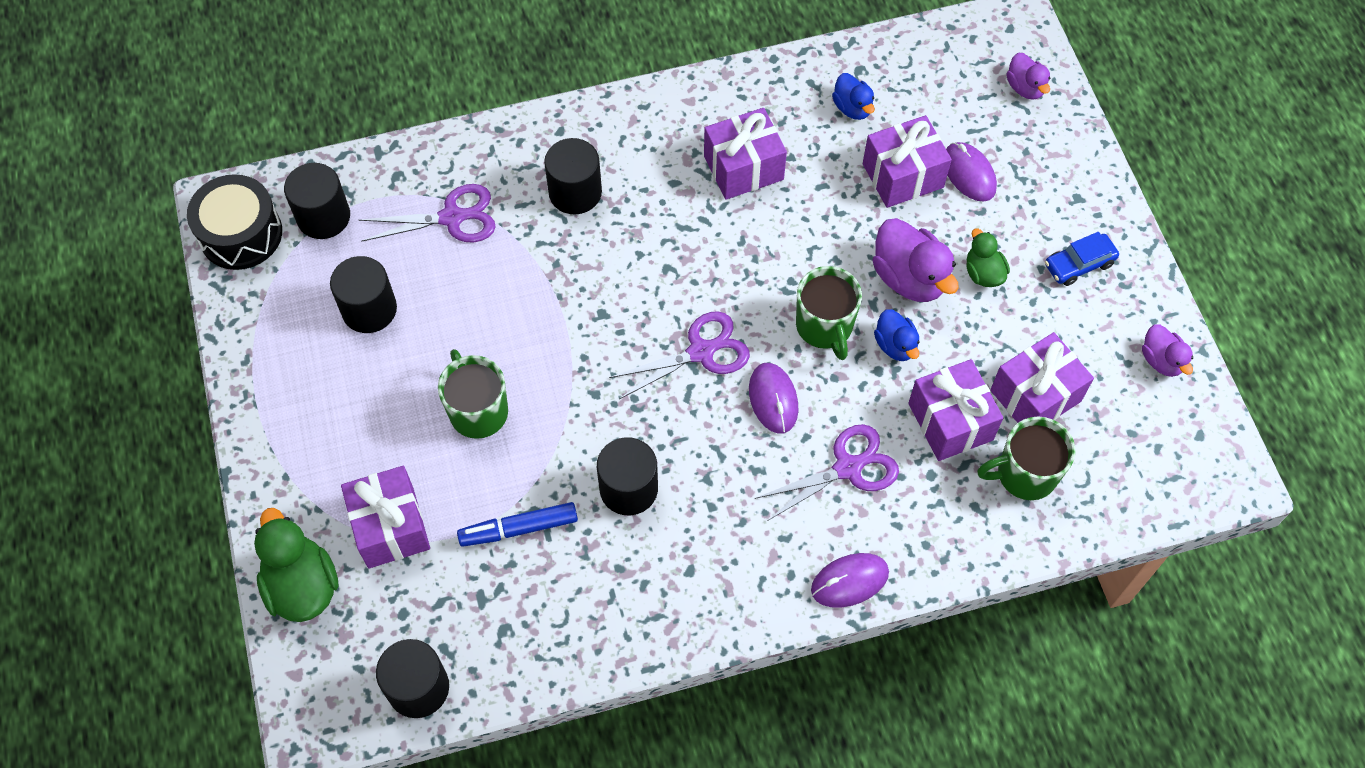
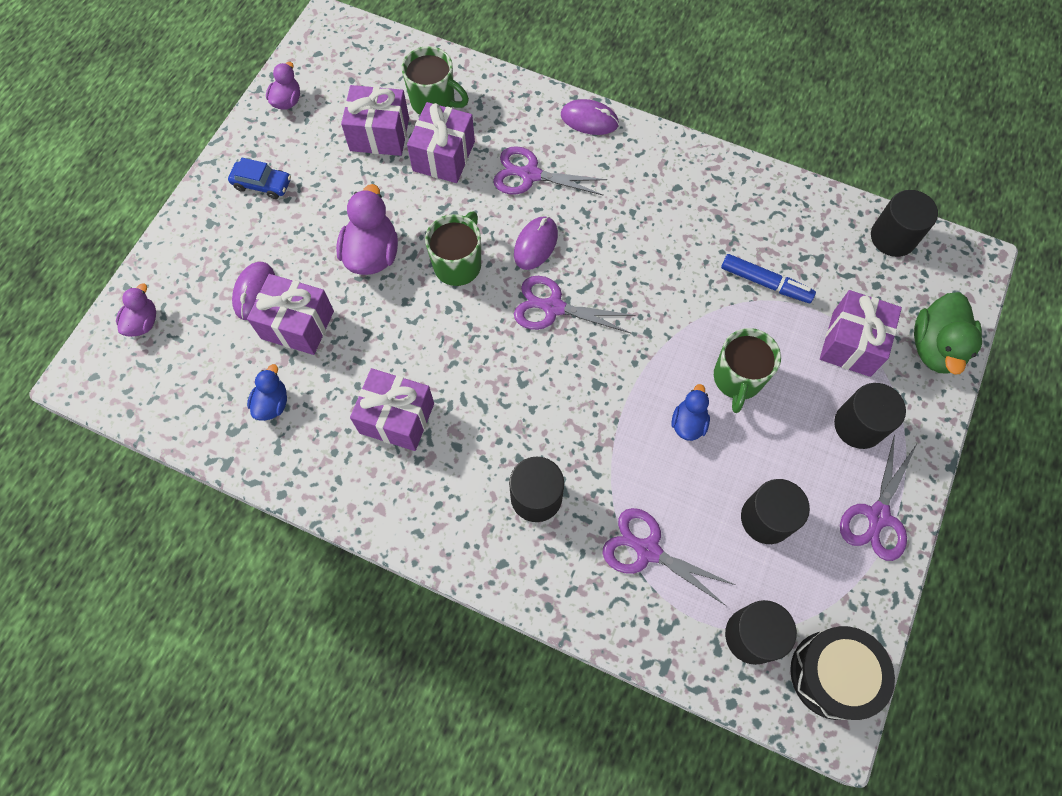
camera: 140 degrees left, 5 degrees up
black cylinder [597,437,658,515] -> black cylinder moved to [834,383,906,449]
blue duck [874,309,920,361] -> blue duck moved to [671,384,710,441]
green duck [966,229,1010,287] -> none
none -> purple scissors [840,435,917,561]

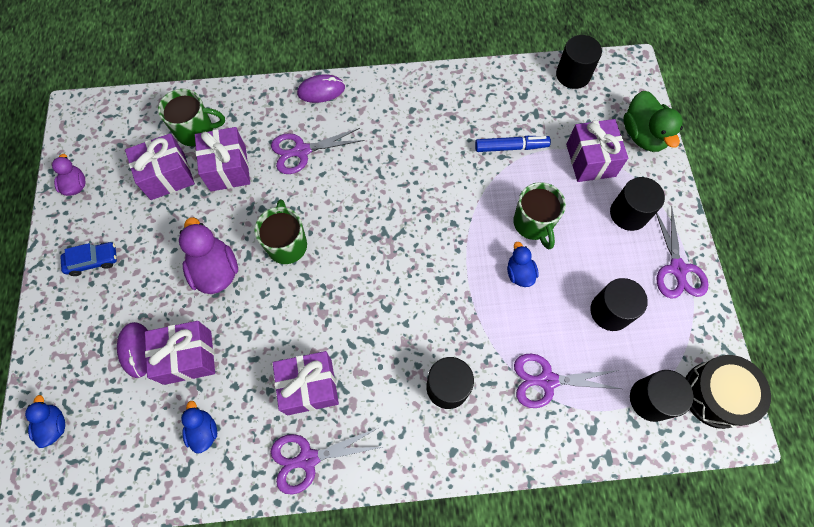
camera: 30 degrees left, 0 degrees up
purple duck [116,283,156,337] -> blue duck [25,395,65,448]
purple mouse [514,216,558,270] -> none
purple scissors [514,276,635,333] -> purple scissors moved to [271,427,382,495]

